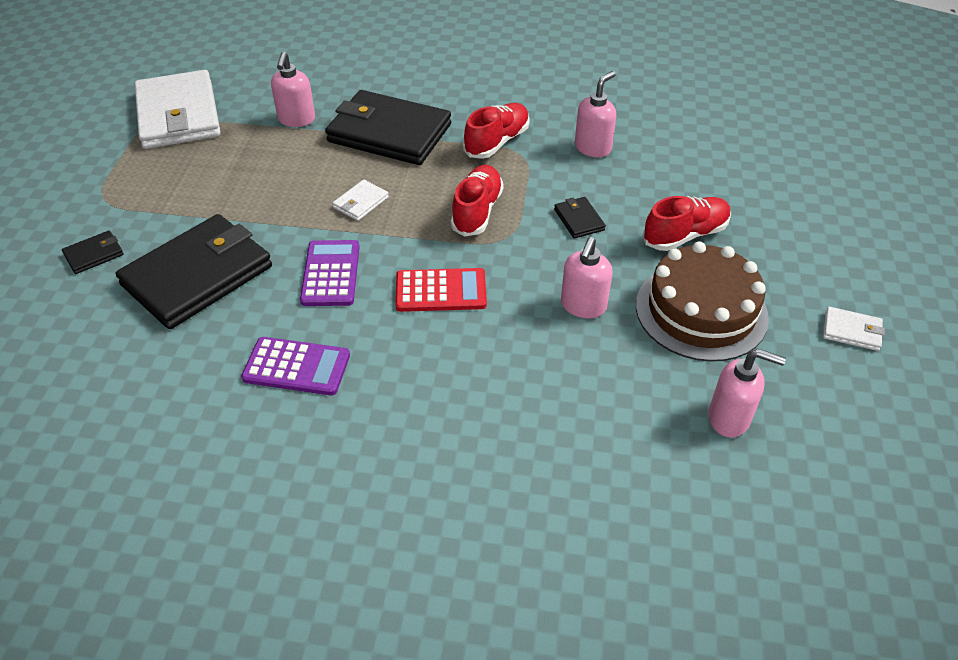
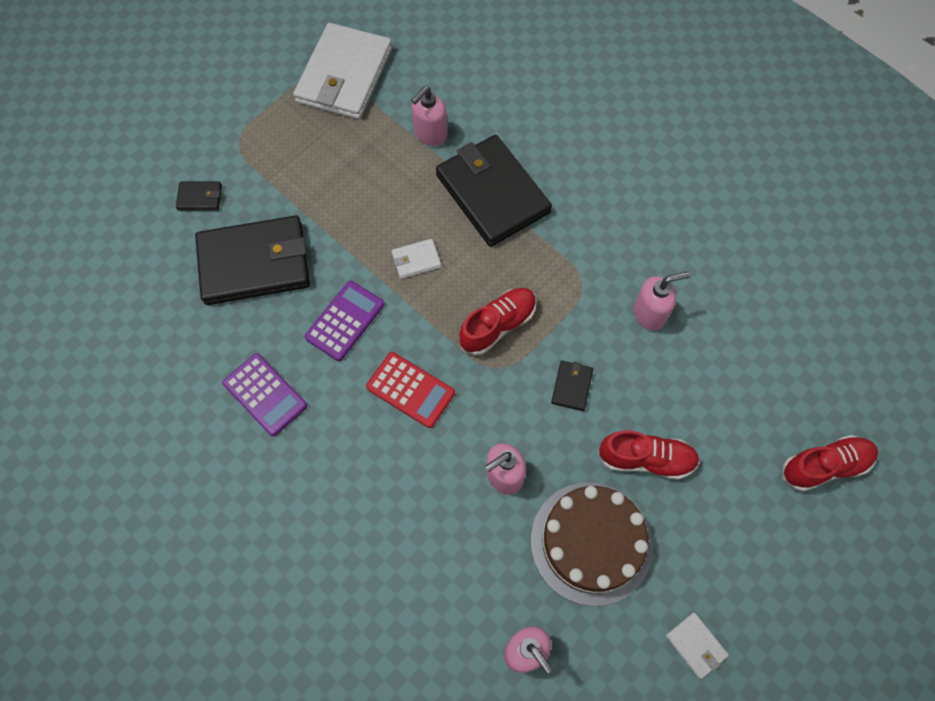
camera: 35 degrees right, 20 degrees up
red shoe [463,103,530,159] -> red shoe moved to [783,435,878,492]

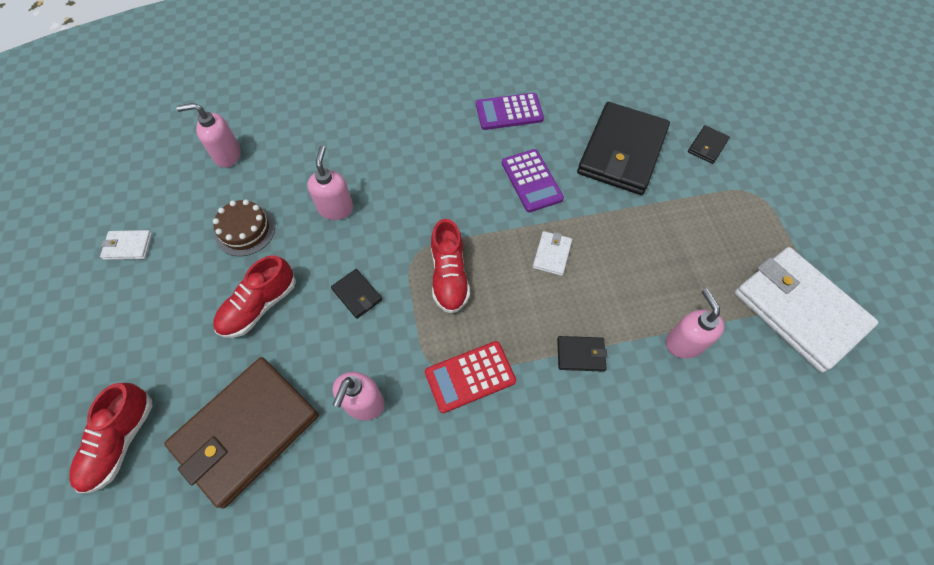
camera: 125 degrees right, 5 degrees down
red calculator [366,352,455,428] -> red calculator moved to [425,341,516,413]
black wallet [436,135,552,247] -> black wallet [557,336,607,372], size x0.41
brown cake [531,482,653,606] -> brown cake [213,199,275,256], size x0.58
none -> brown wallet [164,357,319,508]

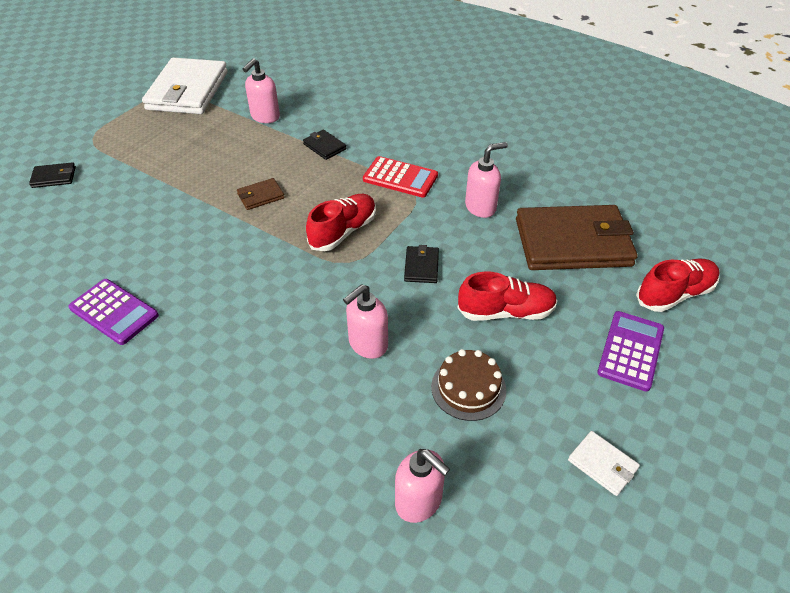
camera: 135 degrees left, 15 degrees down
purple calculator [502,149,564,212] -> purple calculator moved to [597,311,664,391]
white wallet [533,231,572,276] -> brown wallet [237,178,285,210]
black wallet [577,102,670,195] -> none

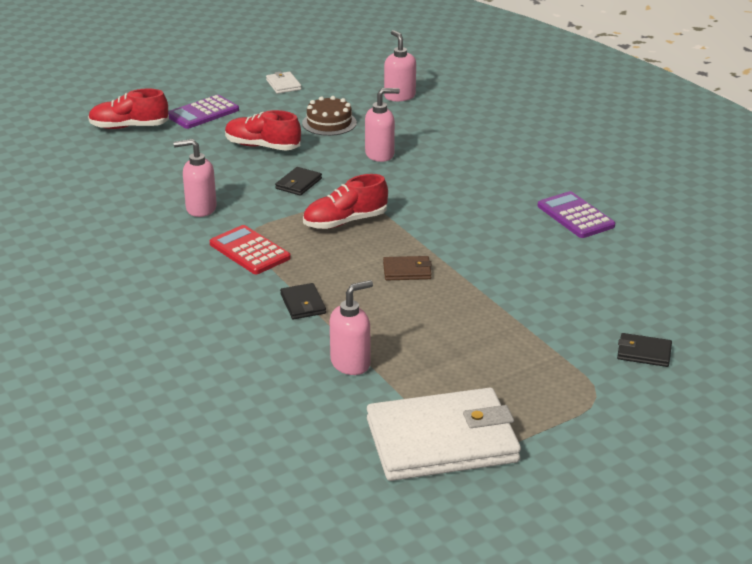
camera: 155 degrees left, 15 degrees down
white wallet [142,57,228,114] -> white wallet turned 45 degrees clockwise [367,388,521,481]
brown wallet [516,205,638,270] -> none

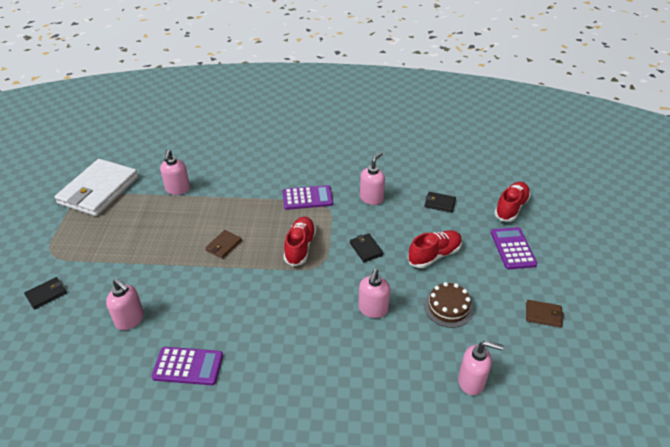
camera: 125 degrees right, 10 degrees up
red calculator [210,225,291,274] -> purple calculator [283,185,333,210]
white wallet [266,71,301,94] -> brown wallet [526,300,564,328]
black wallet [280,283,326,319] -> black wallet moved to [424,192,456,213]
none -> pink soap dispenser [106,279,144,330]

